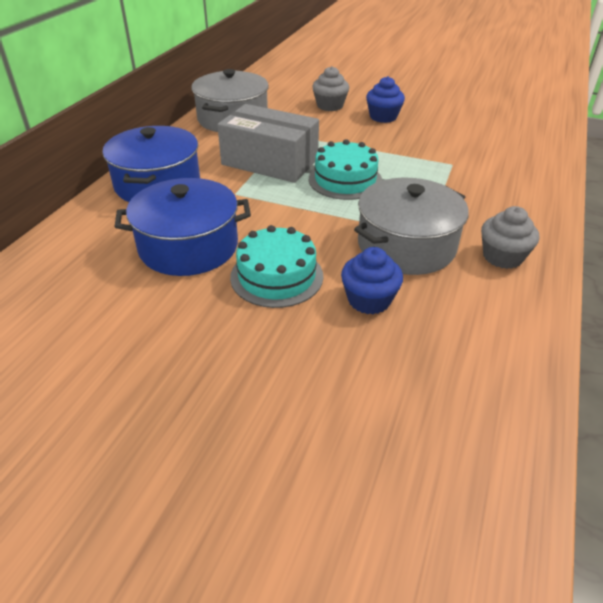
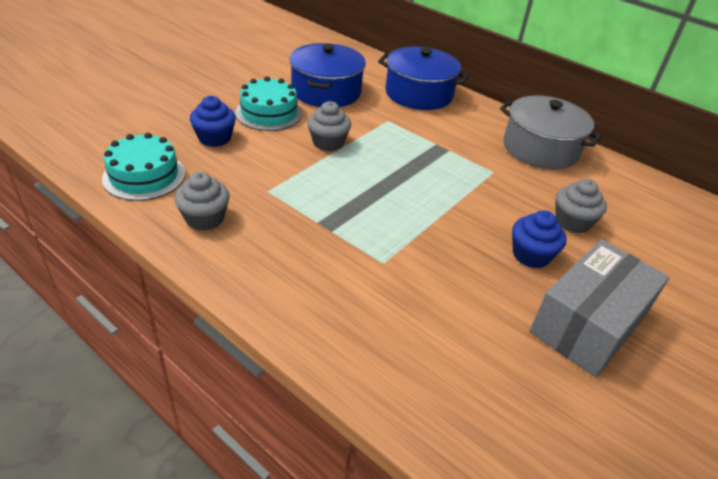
camera: 105 degrees right, 0 degrees up
grey box [217,104,319,183] -> grey box moved to [529,239,669,377]
turquoise cake [309,139,382,200] -> turquoise cake moved to [102,133,185,201]
grey pot [354,178,469,275] -> none
none -> grey cupcake [307,101,351,151]

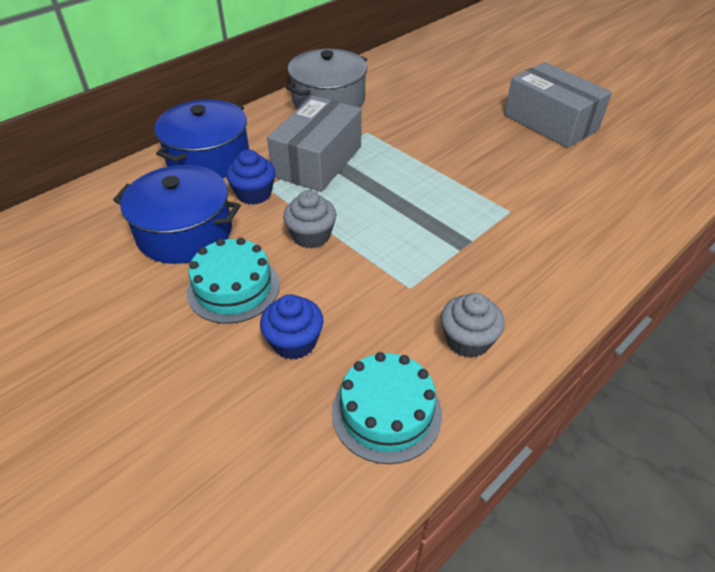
camera: 80 degrees left, 5 degrees up
blue cupcake [512,210,567,269] -> blue cupcake moved to [226,150,276,205]
grey cupcake [555,179,607,234] -> none
none -> grey box [267,96,362,192]

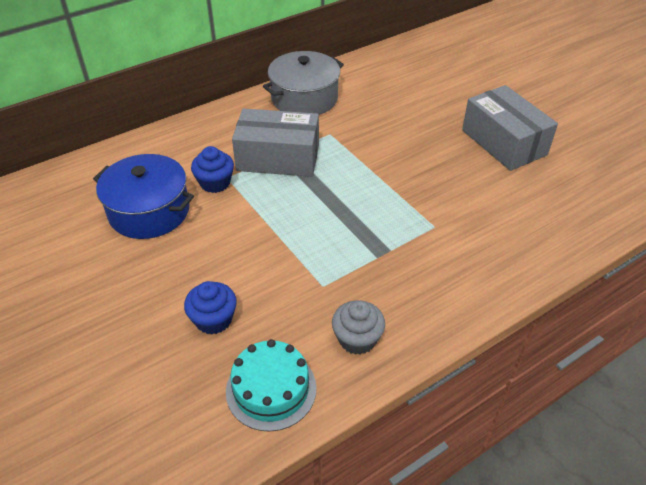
camera: 10 degrees right, 0 degrees up
blue pot [155,100,249,178] -> none
turquoise cake [187,238,280,324] -> none
grey box [267,96,362,192] -> grey box turned 60 degrees clockwise [232,108,319,177]
grey cupcake [283,190,336,249] -> none

